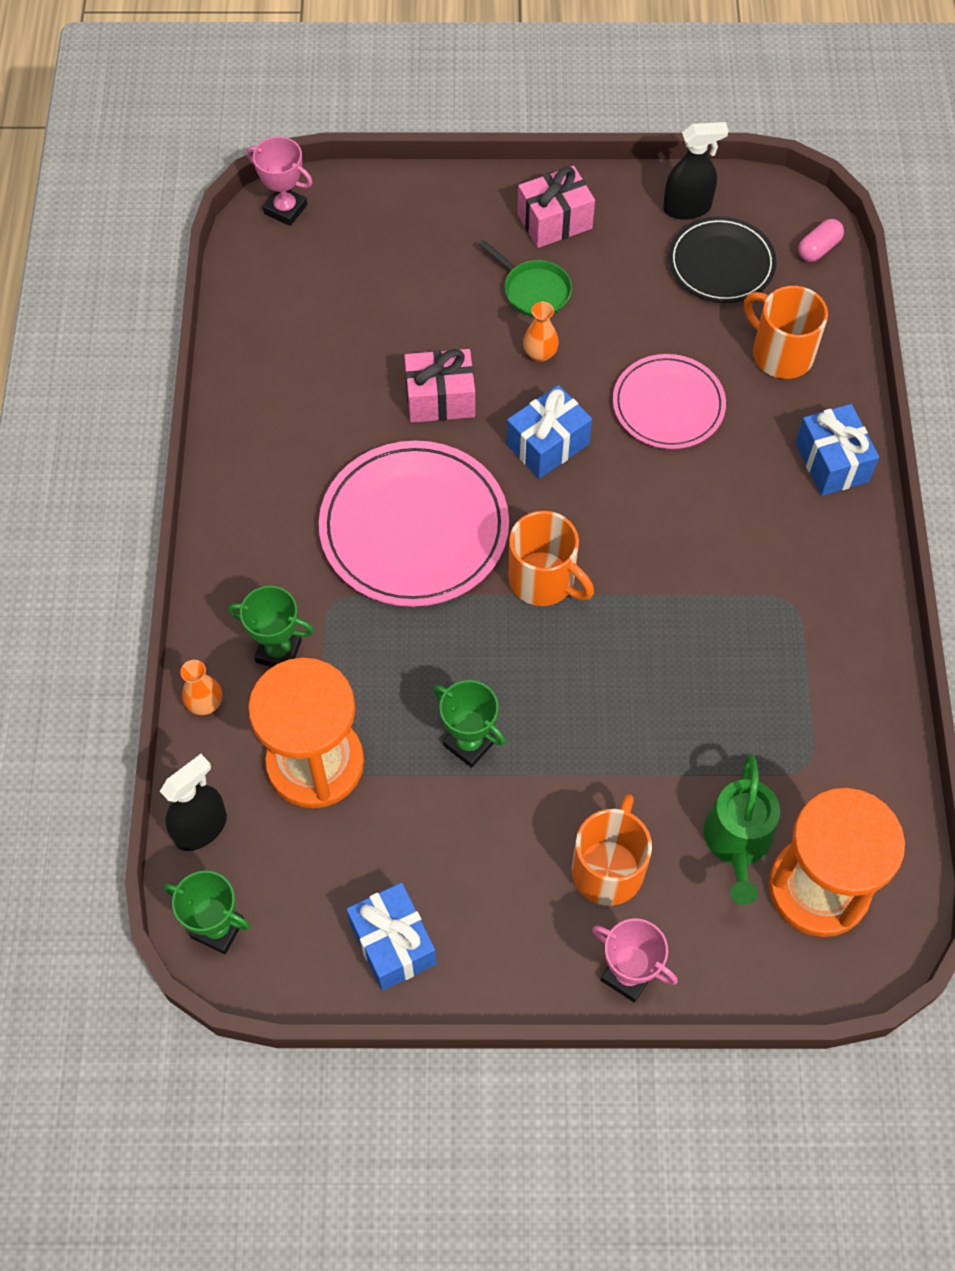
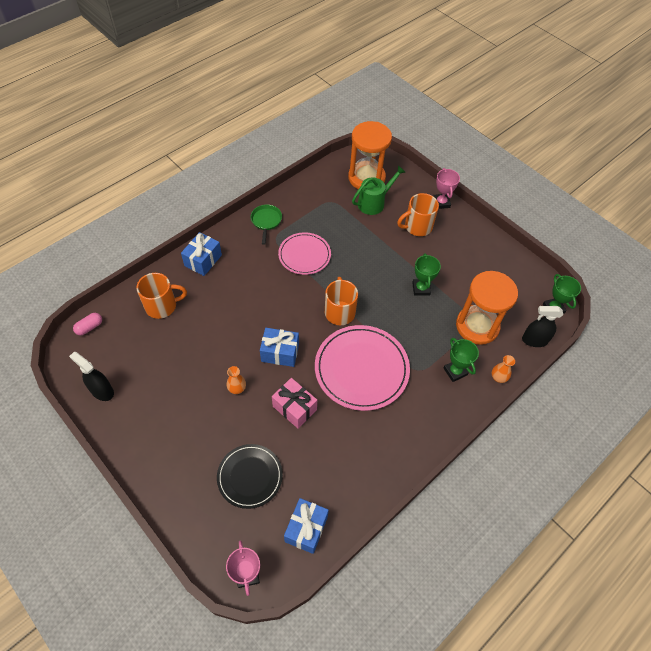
camera: 135 degrees left, 5 degrees down
blue gift [347,882,437,991] -> blue gift moved to [284,498,329,554]
green pan [479,240,572,317] -> green pan moved to [251,205,282,245]
pink gift [517,166,595,248] -> none
pink plate [613,354,726,449] -> pink plate moved to [278,232,331,275]
black plate [668,216,777,303] -> black plate moved to [217,444,283,509]
orange mug [744,286,828,379] -> orange mug turned 105 degrees counterclockwise [137,273,187,319]
pink capsule [798,219,844,262] -> pink capsule turned 45 degrees counterclockwise [73,313,102,336]

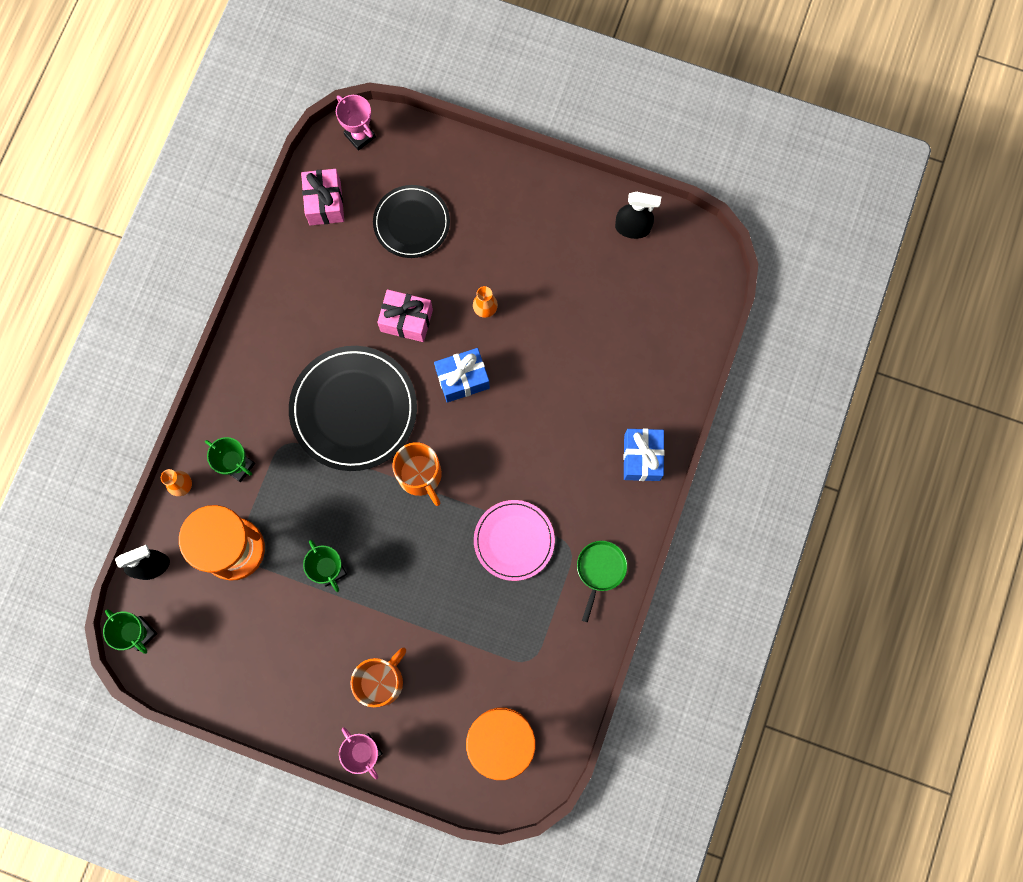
camera: 155 degrees right, 20 degrees up
pink capsule [73,313,102,336] -> none
orange mug [137,273,187,319] -> none
green pan [251,205,282,245] -> green pan turned 135 degrees counterclockwise [577,541,627,622]
blue gift [284,498,329,554] -> pink gift [301,169,344,226]
pink plate [315,325,410,411] -> black plate [289,346,417,471]
green watering can [352,165,405,215] -> none

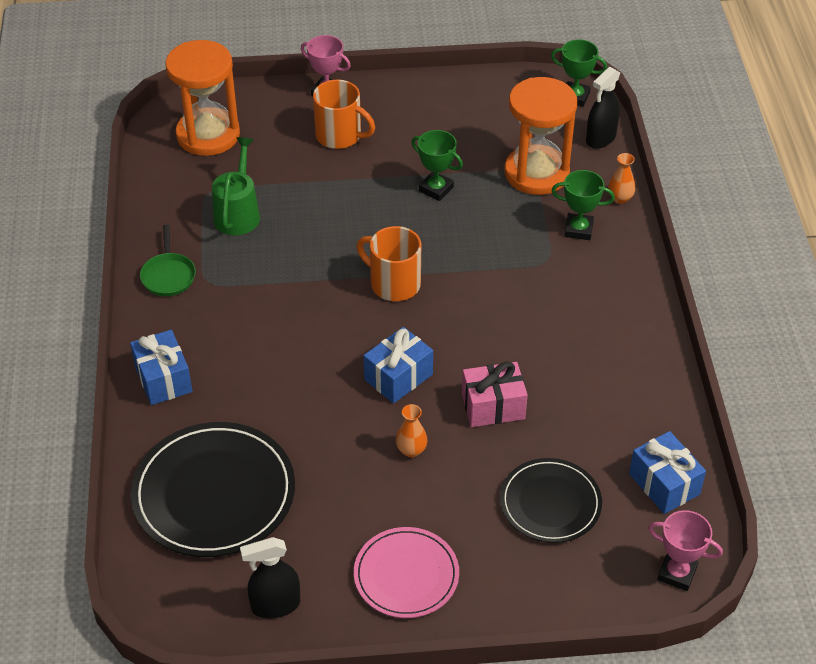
camera: 155 degrees right, 30 degrees down
black plate [289,346,417,471] -> black plate moved to [131,422,295,557]
pink gift [301,169,344,226] -> blue gift [629,431,706,514]
orange mug [350,647,406,707] -> orange mug turned 75 degrees counterclockwise [313,80,375,149]
pink plate [474,500,555,581] -> pink plate moved to [354,527,459,618]
none -> green watering can [212,137,260,235]

